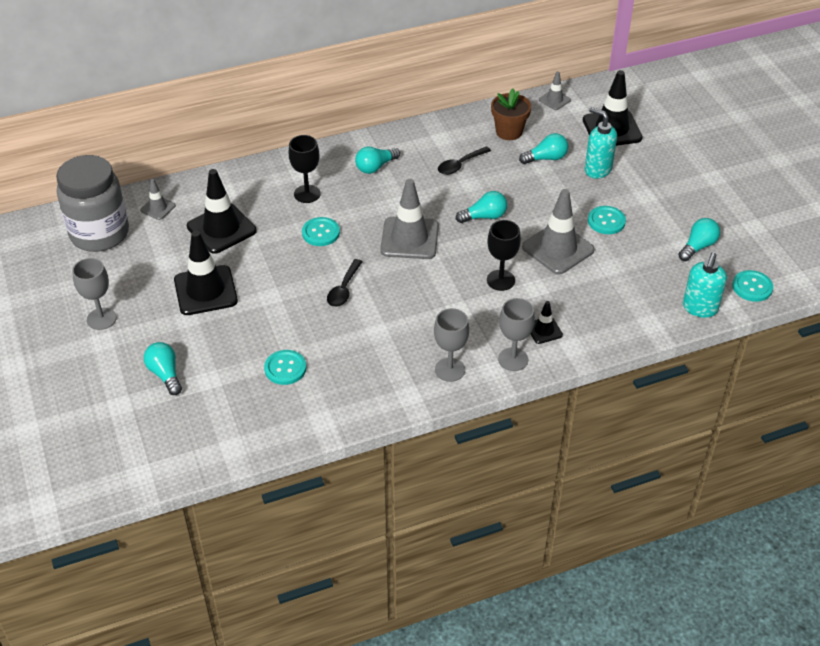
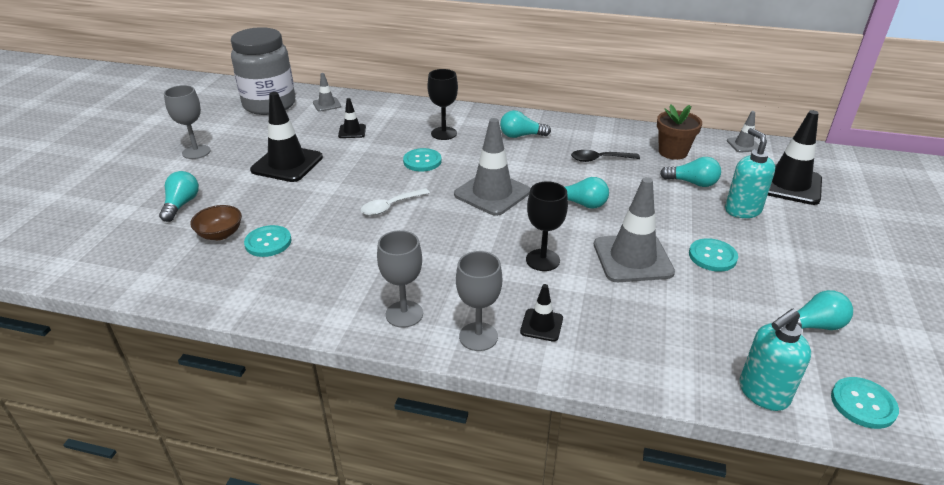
camera: 35 degrees right, 10 degrees down
black traffic cone [187,169,257,254] -> black traffic cone [338,98,366,138], size x0.50
black spoon [327,259,363,307] -> white spoon [360,188,430,216]
none -> brown bowl [190,205,242,240]

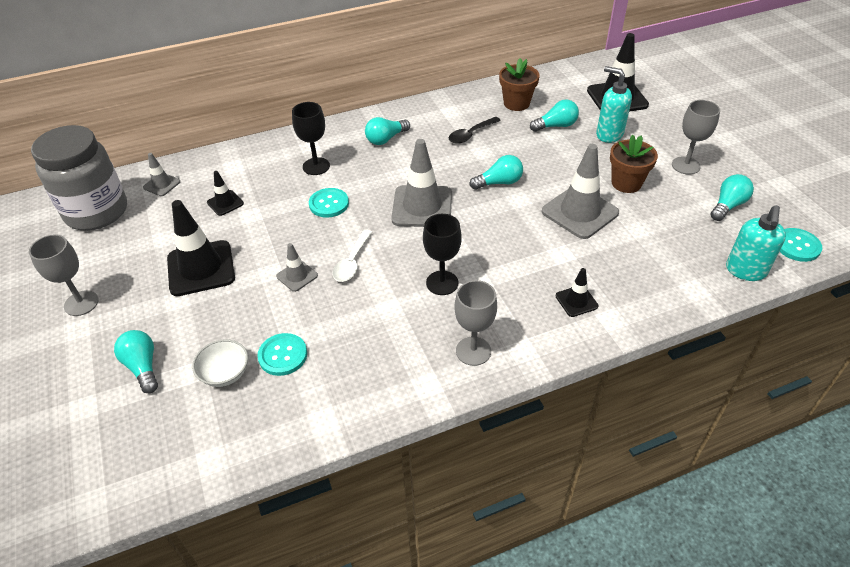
camera: 35 degrees left, 10 degrees up
brown bowl [190,205,242,240] -> white bowl [192,340,248,387]
grey goblet [456,251,502,351] -> grey goblet moved to [672,100,720,175]
black goblet [526,181,568,271] -> black goblet moved to [423,214,462,295]
turquoise button [689,238,738,272] -> brown flower pot [610,134,658,193]
grey traffic cone [727,111,759,153] -> grey traffic cone moved to [276,243,318,292]

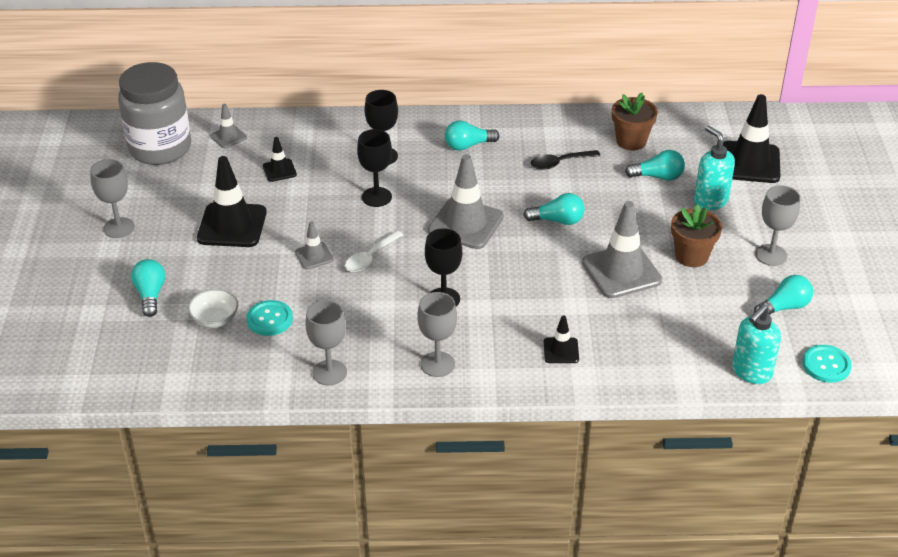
camera: 20 degrees right, 5 degrees down
turquoise button [309,188,349,218] -> black goblet [357,129,392,207]
none -> grey goblet [305,300,347,386]

